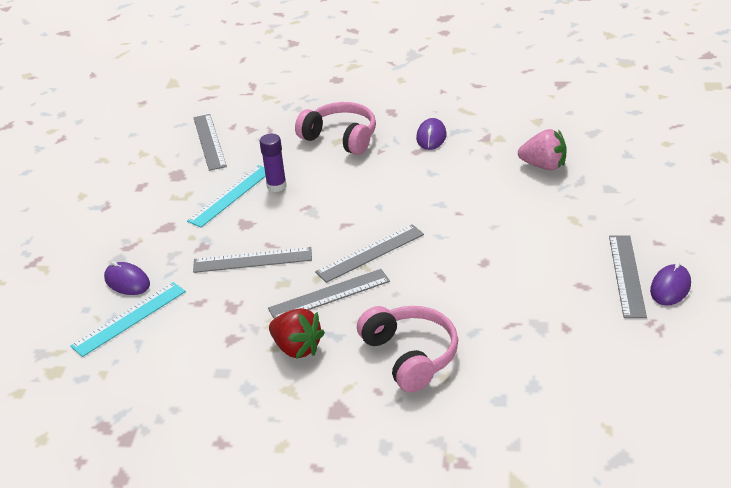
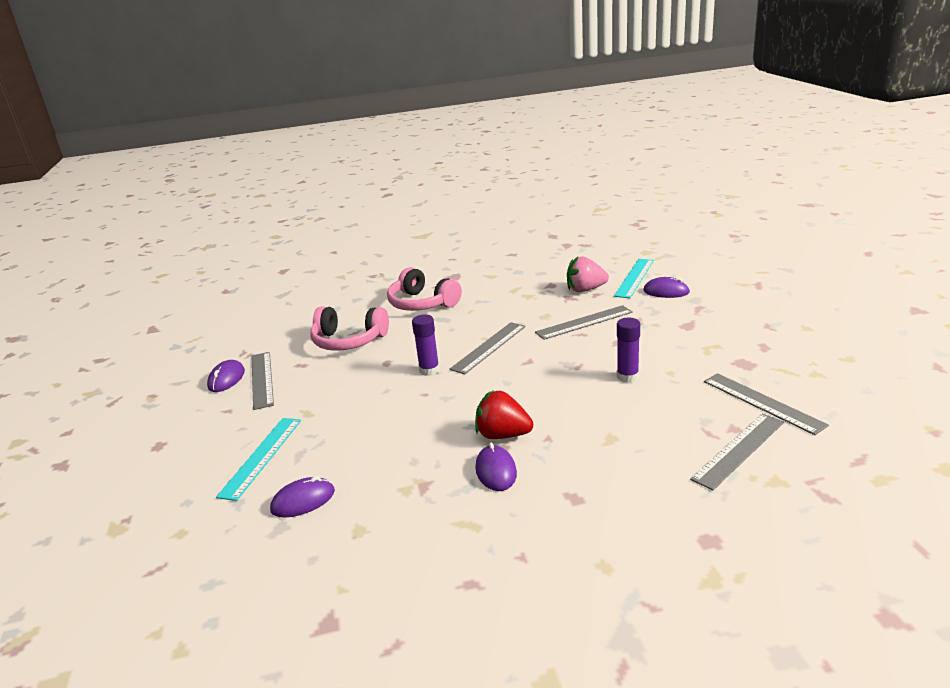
camera: 160 degrees right, 10 degrees down
turquoise ruler [187,165,266,227] -> turquoise ruler moved to [216,418,301,501]
grey ruler [268,269,390,319] -> grey ruler moved to [690,413,784,490]
red strawberry [269,308,325,359] -> red strawberry moved to [475,390,533,439]
pink headphones [295,102,376,155] -> pink headphones moved to [310,307,389,351]
pink strawberry [518,129,567,170] -> pink strawberry moved to [567,256,609,292]
none -> purple mouse [270,476,335,518]
none -> purple glue stick [412,315,440,376]

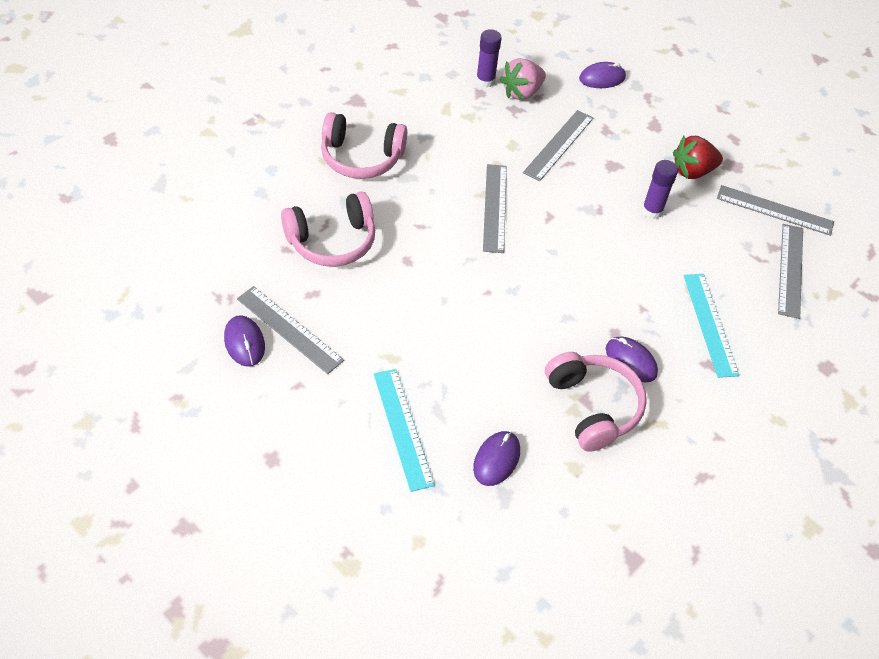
camera: 40 degrees left, 25 degrees up
purple glue stick [412,315,440,376] -> purple glue stick moved to [476,29,502,87]
red strawberry [475,390,533,439] -> red strawberry moved to [673,136,723,179]
turquoise ruler [614,259,654,298] -> turquoise ruler moved to [683,274,740,378]
none -> pink headphones [545,352,647,452]

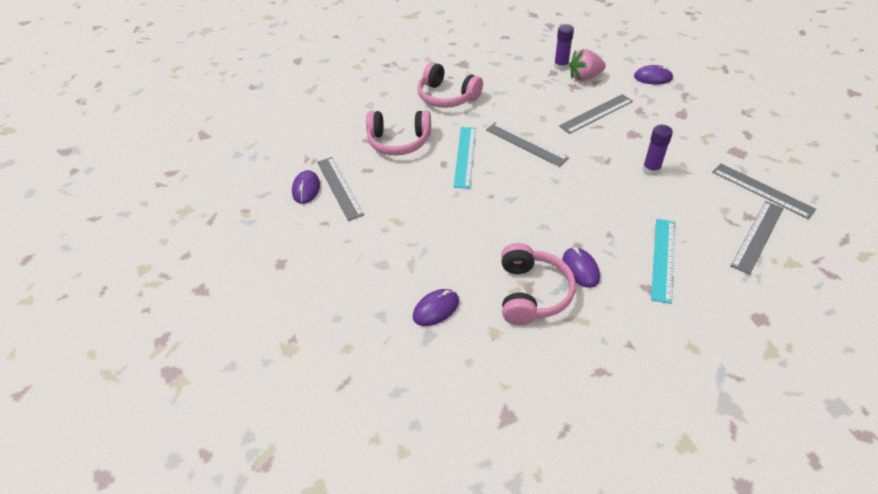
camera: 30 degrees right, 5 degrees down
turquoise ruler [374,369,435,492] -> turquoise ruler moved to [454,127,476,188]
grey ruler [483,164,507,253] -> grey ruler turned 75 degrees counterclockwise [486,122,569,167]
red strawberry [673,136,723,179] -> none

